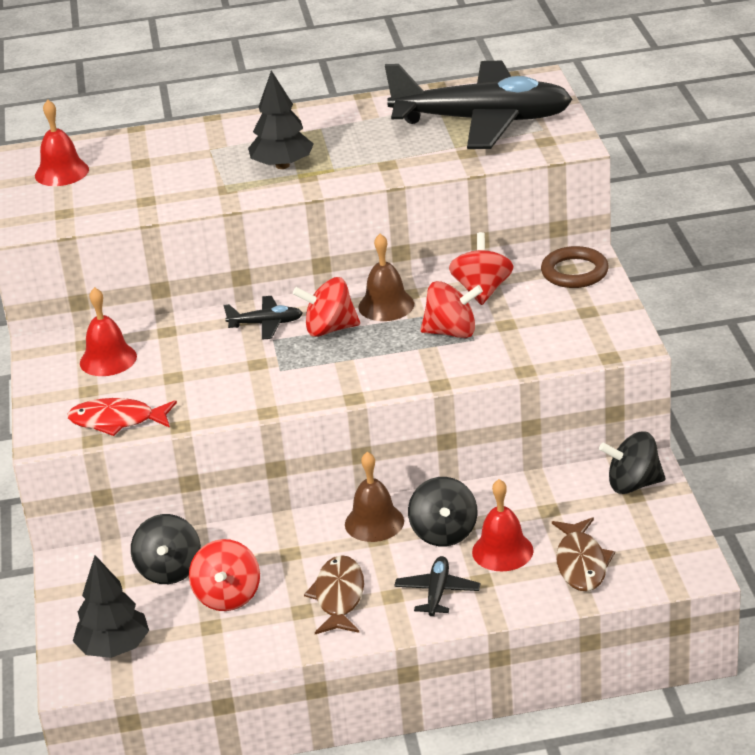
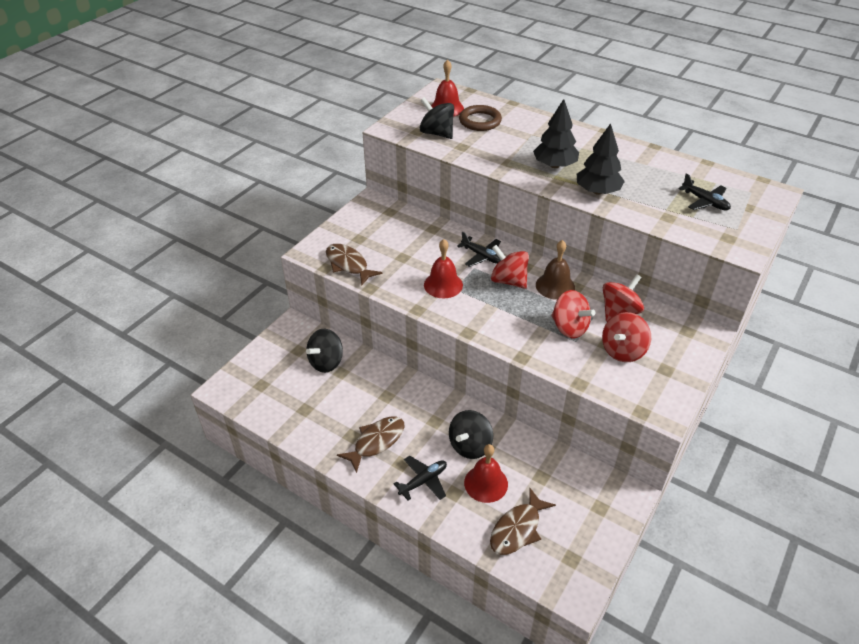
camera: 40 degrees right, 10 degrees up
red fish [67,398,177,436] -> brown fish [326,244,383,286]
black tree [73,555,149,658] -> black tree moved to [577,123,625,195]
red bell [80,287,137,376] -> red bell moved to [424,239,463,298]
red spinning top [189,539,260,611] -> red spinning top moved to [602,312,651,362]
brown bell [345,452,404,542] -> none
black plane [385,61,572,149] -> black plane [678,173,731,210], size x0.40
brown ring [541,246,609,288] -> brown ring moved to [459,105,502,131]
black spinning top [599,431,666,494] -> black spinning top moved to [420,97,454,139]

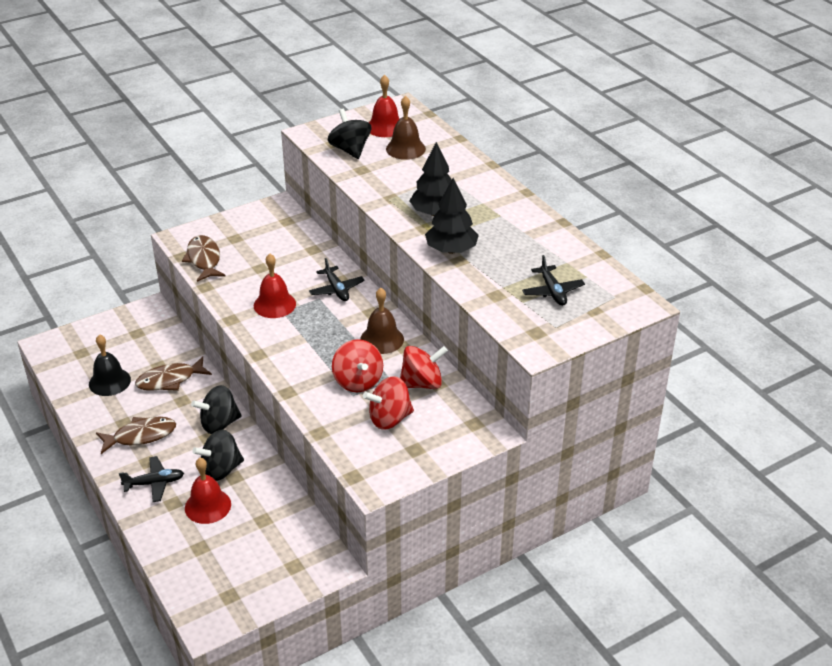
camera: 25 degrees right, 5 degrees down
black spinning top [306,329,343,373] -> black spinning top moved to [191,385,242,434]
brown ring [459,105,502,131] -> brown bell [386,96,426,160]
brown fish [490,488,556,555] -> brown fish moved to [135,357,212,391]
red spinning top [491,245,529,289] -> none
none -> black bell [89,334,131,396]

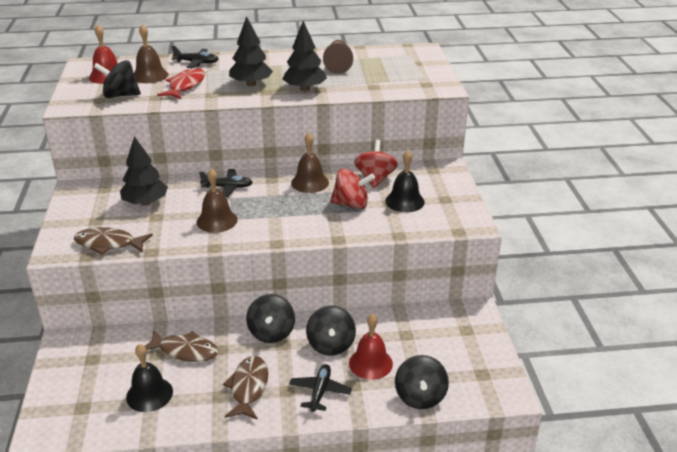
camera: 65 degrees left, 5 degrees down
brown fish [135,357,212,391] -> brown fish turned 75 degrees counterclockwise [145,330,219,362]
red bell [254,254,296,318] -> brown bell [197,168,238,233]
red spinning top [363,376,414,430] -> black bell [385,150,425,212]
black plane [522,255,585,306] -> black plane moved to [172,46,218,68]
none -> black tree [120,136,168,206]
none -> red fish [157,67,205,99]
none -> brown pawn [323,40,353,74]
none -> black spinning top [395,355,449,409]

